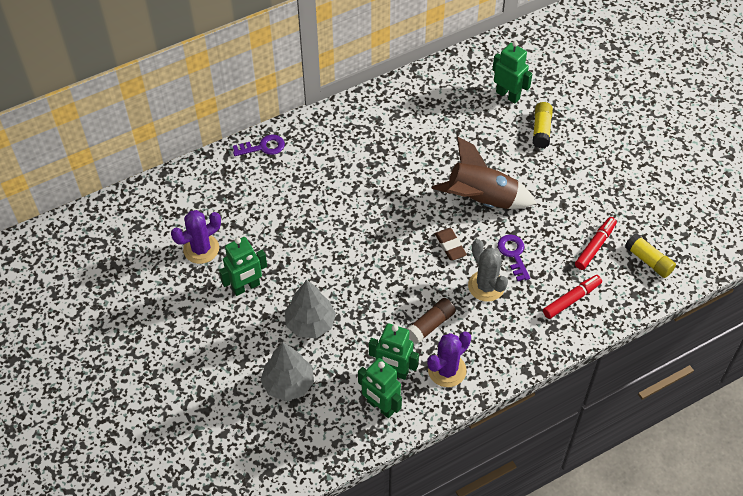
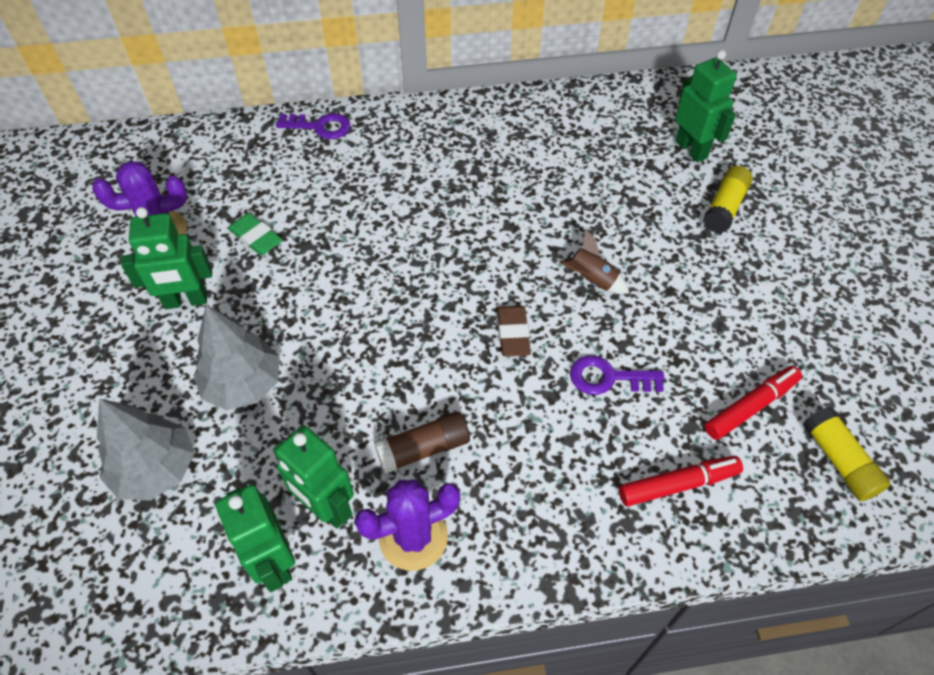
camera: 20 degrees right, 0 degrees up
brown rocket [432,136,536,209] -> brown rocket [559,229,629,294], size x0.46
grey cactus [468,239,508,302] -> none
purple key [498,234,530,281] -> purple key turned 90 degrees counterclockwise [570,355,664,395]
none -> green eraser [228,213,283,256]

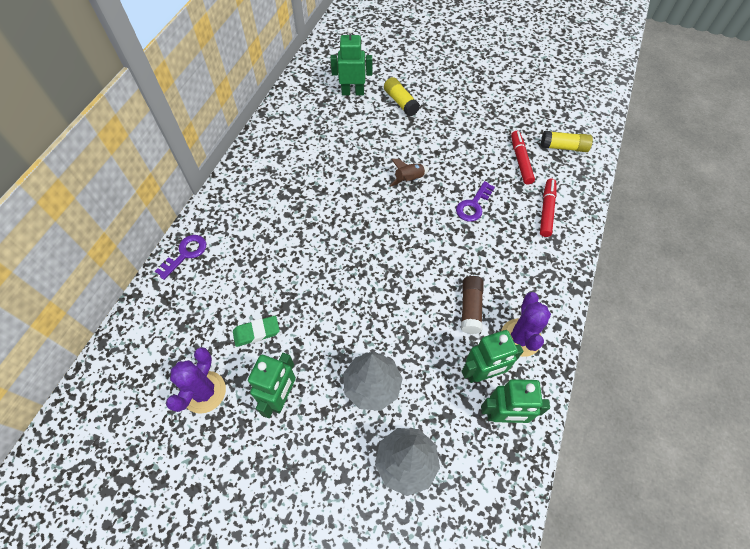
camera: 60 degrees left, 5 degrees up
brown eraser [497,306,531,357] -> none

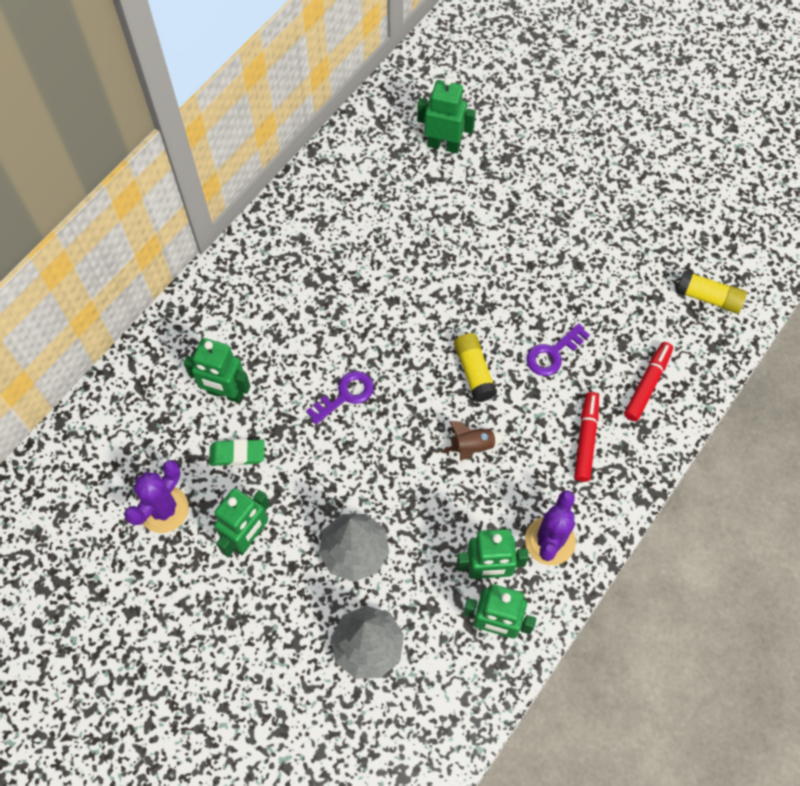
camera: 15 degrees right, 5 degrees up
purple key [155,235,206,280] -> purple key moved to [306,371,374,425]
yellow glue stick [384,77,420,116] -> yellow glue stick moved to [454,333,497,402]
brown rocket [389,159,429,187] -> brown rocket moved to [441,421,505,461]
brown glue stick [461,276,484,334] -> none
red marker [511,131,535,185] -> red marker moved to [574,392,599,482]
none -> green robot [183,338,250,403]

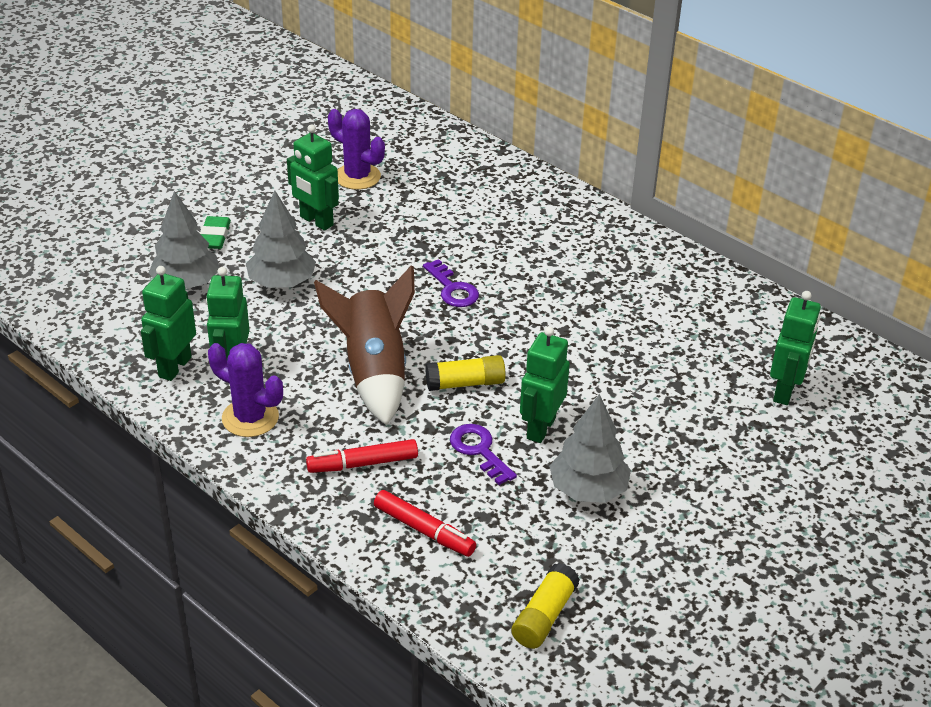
camera: 95 degrees right, 25 degrees down
green robot [183,338,250,403] -> green robot moved to [520,326,570,443]
green eraser [209,439,265,466] -> green eraser moved to [200,216,231,249]
brown rocket [441,421,505,461] -> brown rocket [314,265,415,425], size x2.19
red marker [574,392,599,482] -> red marker turned 150 degrees clockwise [306,439,418,473]
none -> grey tree [549,394,631,503]

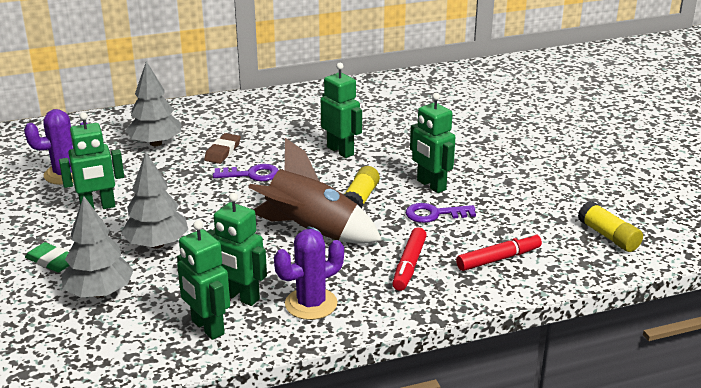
camera: 60 degrees left, 10 degrees down
grey tree [549,394,631,503] -> grey tree moved to [126,61,181,146]
green robot [770,291,821,405] -> green robot moved to [321,63,362,158]
none -> brown eraser [204,133,241,164]

